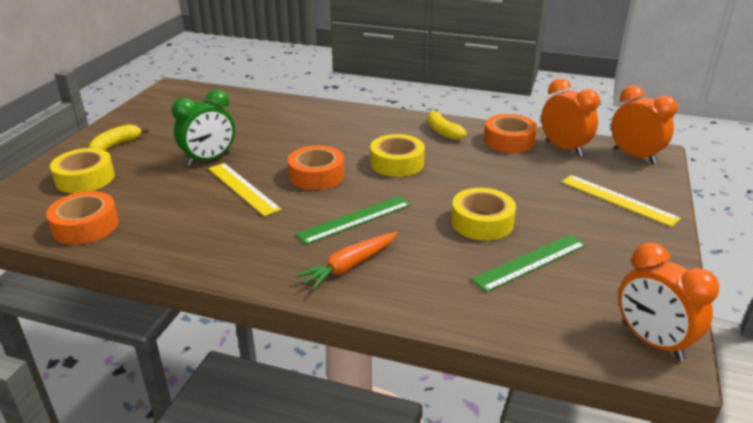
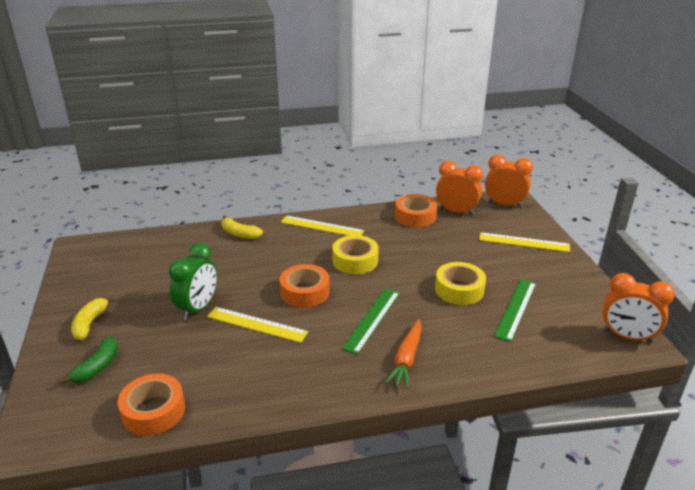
camera: 30 degrees left, 0 degrees up
yellow tape [50,148,115,193] -> green banana [59,336,118,384]
yellow banana [428,109,467,140] -> yellow banana moved to [222,216,263,239]
none -> yellow ruler [281,215,364,236]

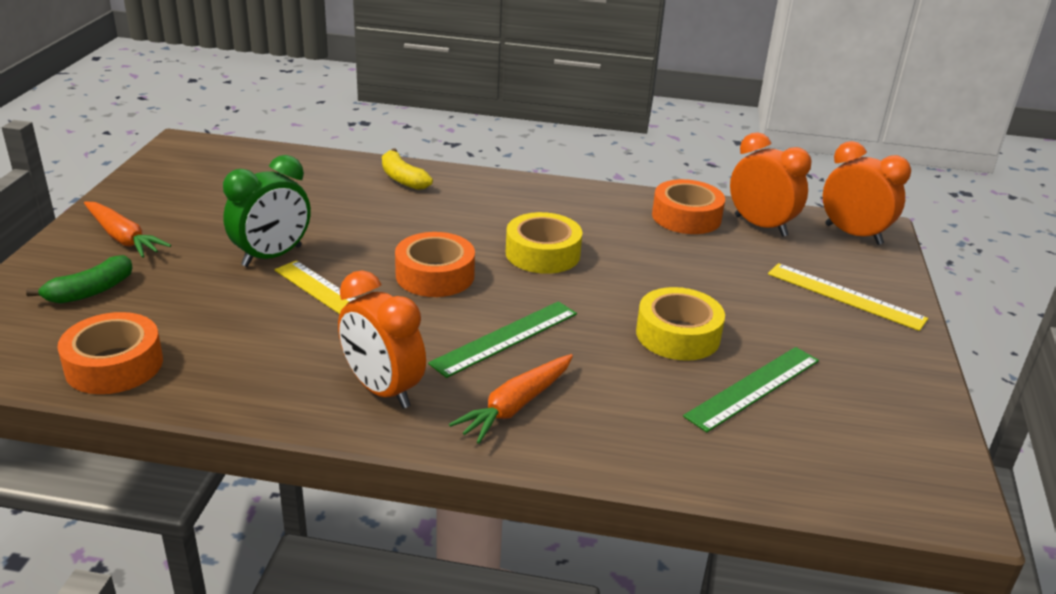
camera: 20 degrees right, 0 degrees up
yellow banana [71,296,115,340] -> orange carrot [84,202,171,258]
yellow ruler [281,215,364,236] -> none
orange clock [602,273,675,343] -> orange clock moved to [338,270,426,409]

